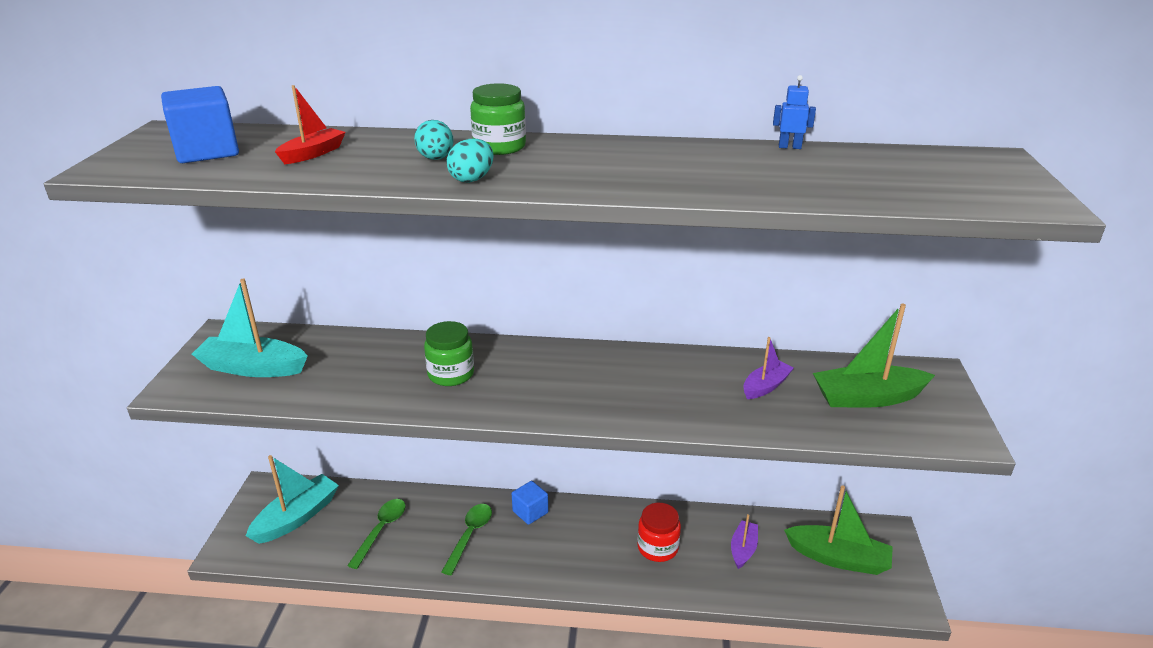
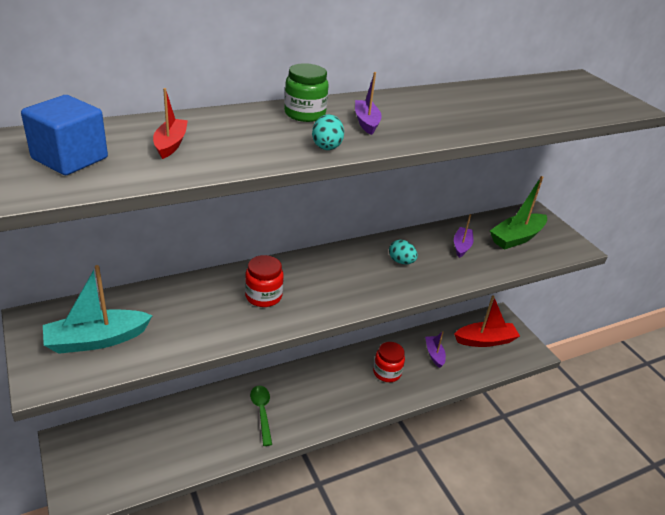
camera: 35 degrees left, 5 degrees up
turquoise boat [246,455,339,544] -> none
green spoon [347,499,406,569] -> none
turquoise egg [414,120,454,160] -> turquoise egg moved to [389,240,418,264]
green jar [424,321,474,386] -> red jar [245,255,284,307]
blue cube [512,481,548,525] -> none
blue robot [773,75,816,149] -> none
green boat [784,485,893,575] -> red boat [454,295,520,347]
none -> purple boat [355,72,382,135]

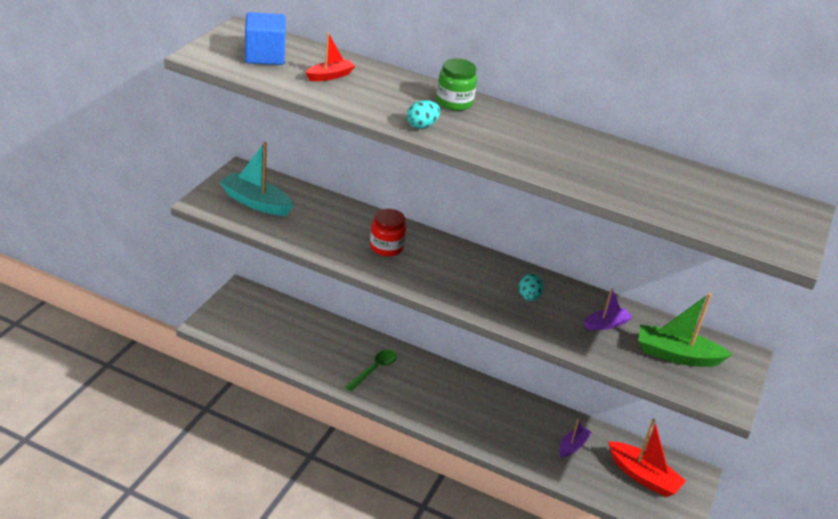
camera: 50 degrees right, 0 degrees up
purple boat [355,72,382,135] -> none
red jar [373,342,405,382] -> none

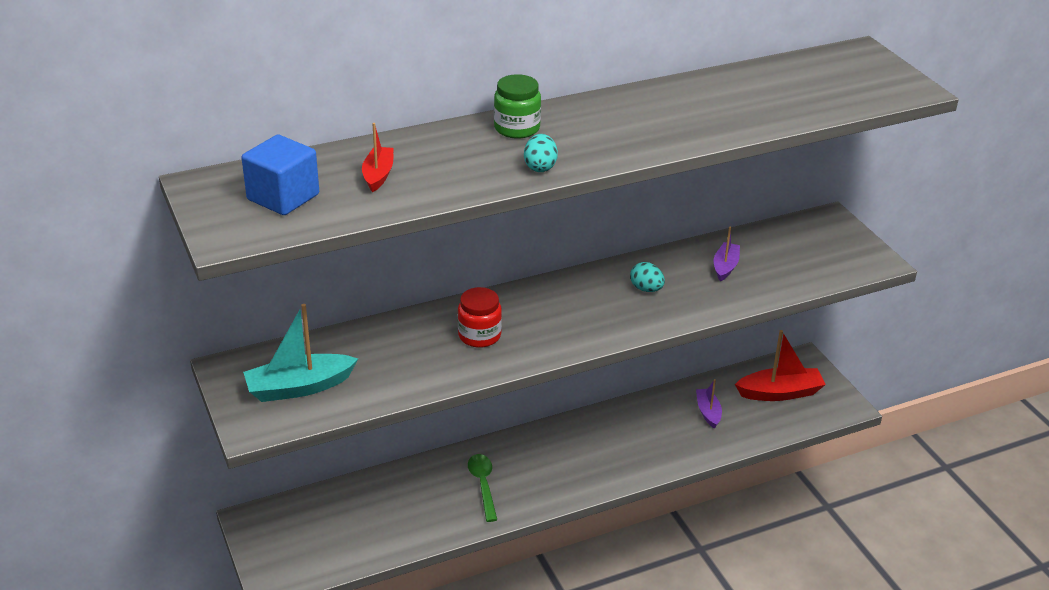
camera: 45 degrees left, 0 degrees up
green boat [639,293,732,367] -> none

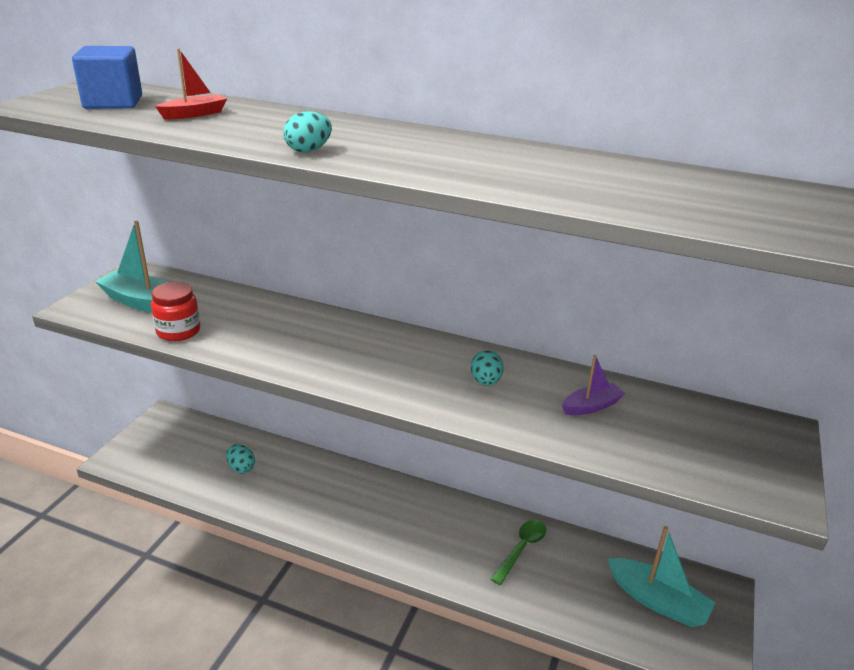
camera: 45 degrees right, 5 degrees down
red jar [458,287,502,348] -> red jar moved to [151,282,200,341]
green spoon [468,454,497,522] -> green spoon moved to [491,520,546,585]
green jar [494,74,541,139] -> none
purple boat [696,379,722,429] -> none
red boat [735,330,826,401] -> turquoise boat [607,526,716,627]
none -> turquoise egg [226,444,255,473]

